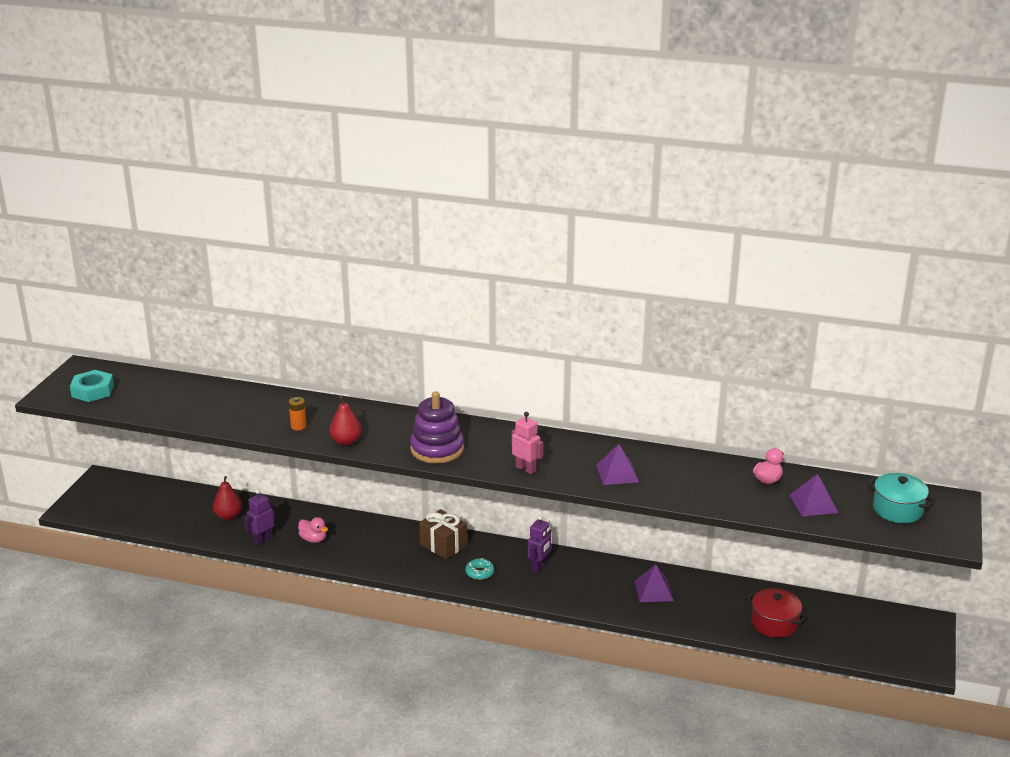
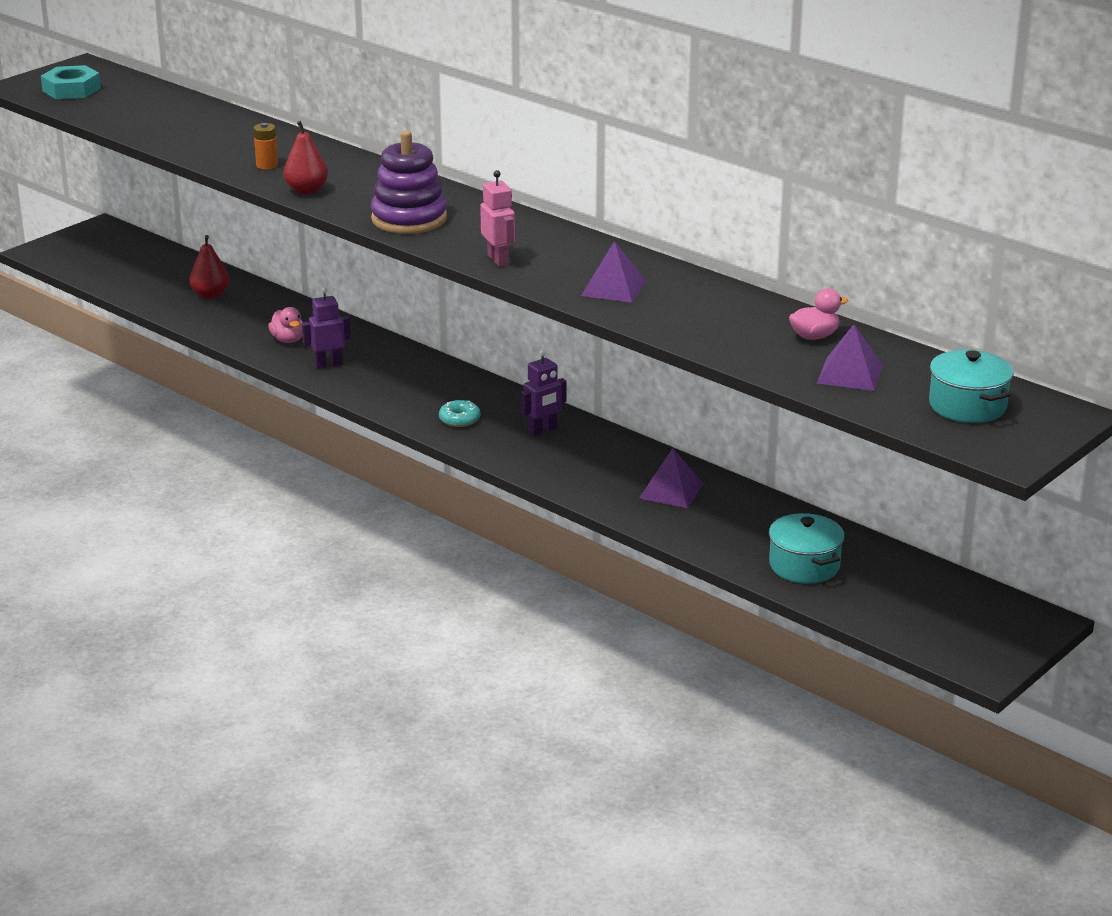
camera: 25 degrees right, 0 degrees up
purple robot [244,490,275,545] -> purple robot moved to [302,287,351,369]
brown gift [419,509,467,559] -> none
red pot [746,588,807,638] -> turquoise pot [769,513,845,584]

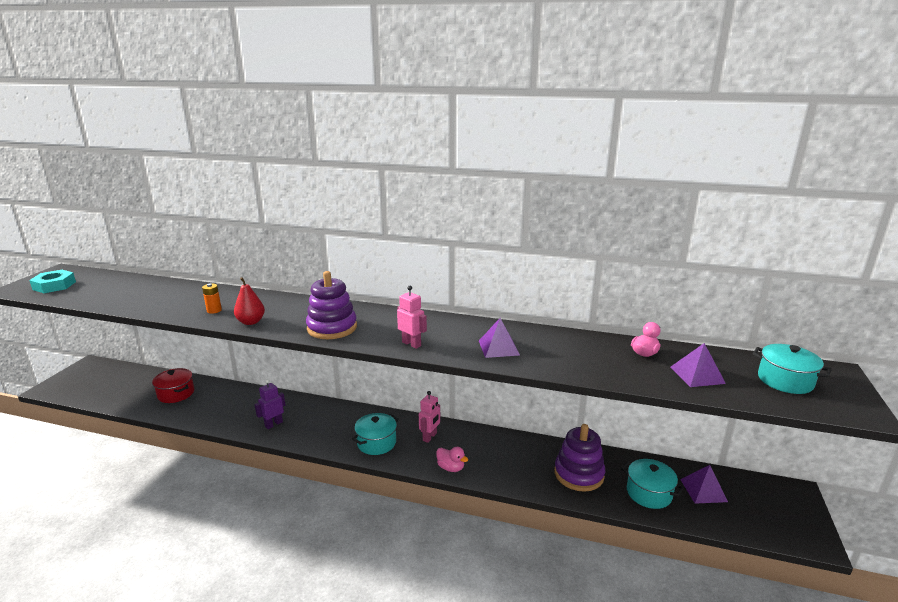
camera: 25 degrees left, 5 degrees down
red pear [190,235,229,299] -> red pot [152,368,194,403]
pink duck [268,307,303,343] -> pink duck moved to [436,447,468,472]
turquoise donut [439,400,480,427] -> turquoise pot [352,413,399,455]
purple robot [521,350,566,436] -> pink robot [419,391,440,443]
purple pyramid [639,448,703,508] -> purple pyramid moved to [680,465,728,504]
none -> purple stacking toy [554,424,605,492]

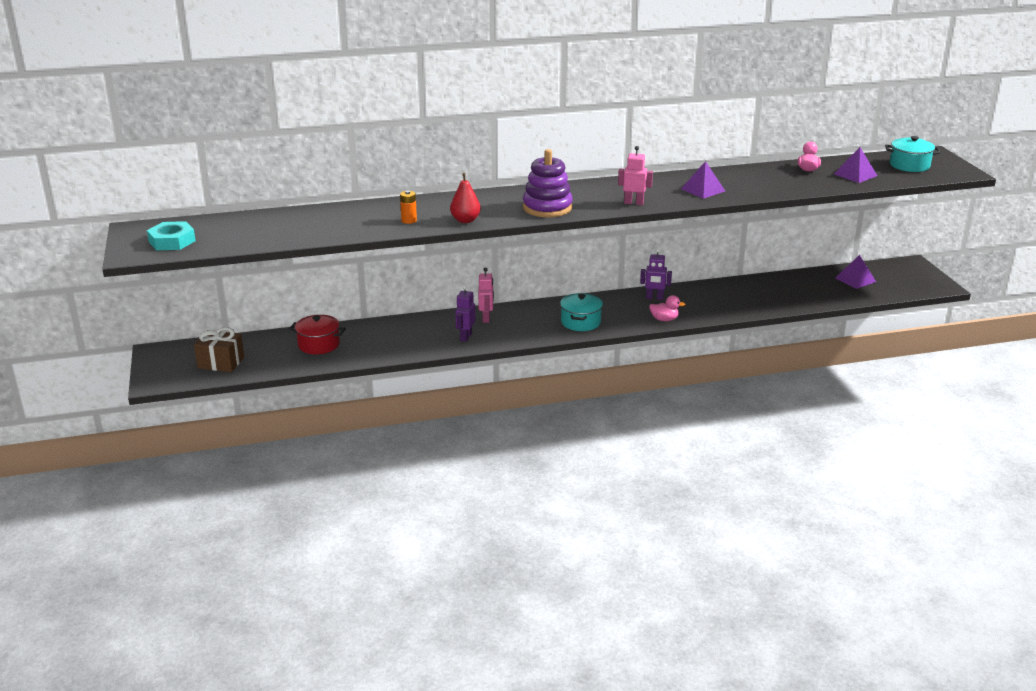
camera: 30 degrees left, 5 degrees up
pink robot [419,391,440,443] -> pink robot moved to [478,268,494,323]
purple stacking toy [554,424,605,492] -> none
turquoise pot [621,459,684,509] -> none
none -> brown gift [194,327,244,372]
none -> purple robot [640,248,672,300]

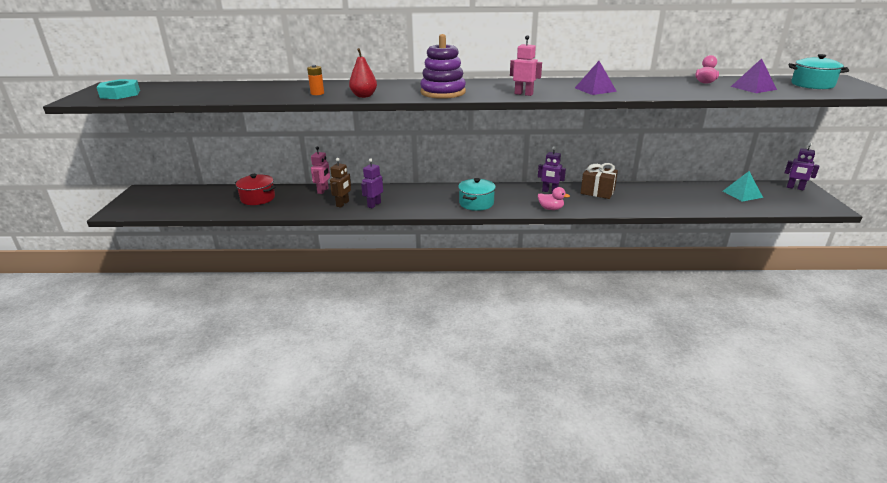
camera: 15 degrees right, 0 degrees up
brown gift [194,327,244,372] -> brown gift moved to [581,163,618,199]
pink robot [478,268,494,323] -> pink robot moved to [311,146,330,194]
purple pyramid [835,255,876,289] -> turquoise pyramid [723,171,763,202]
none -> brown robot [330,158,351,207]
none -> purple robot [785,143,820,190]

